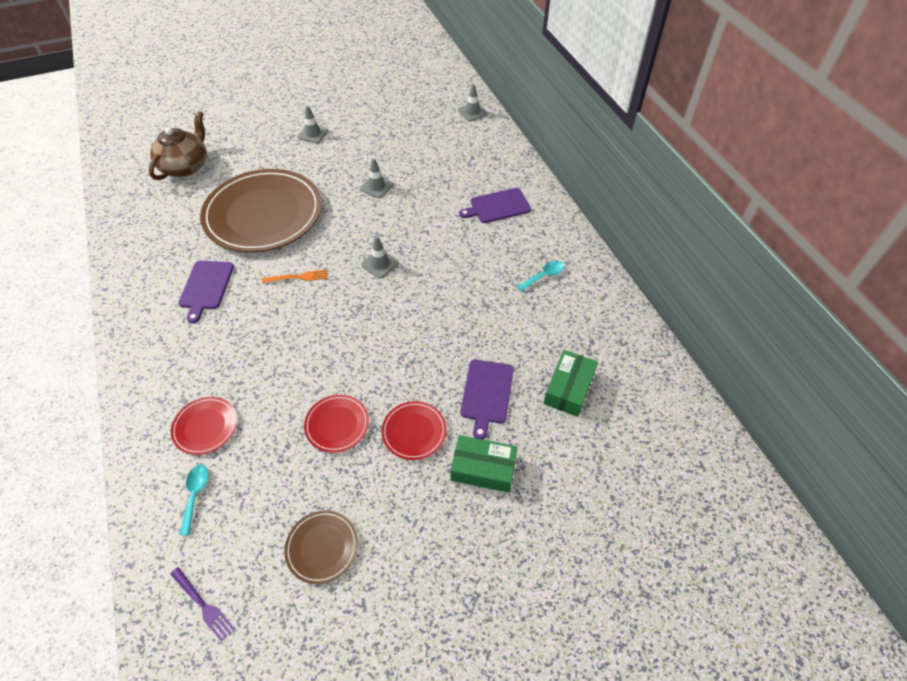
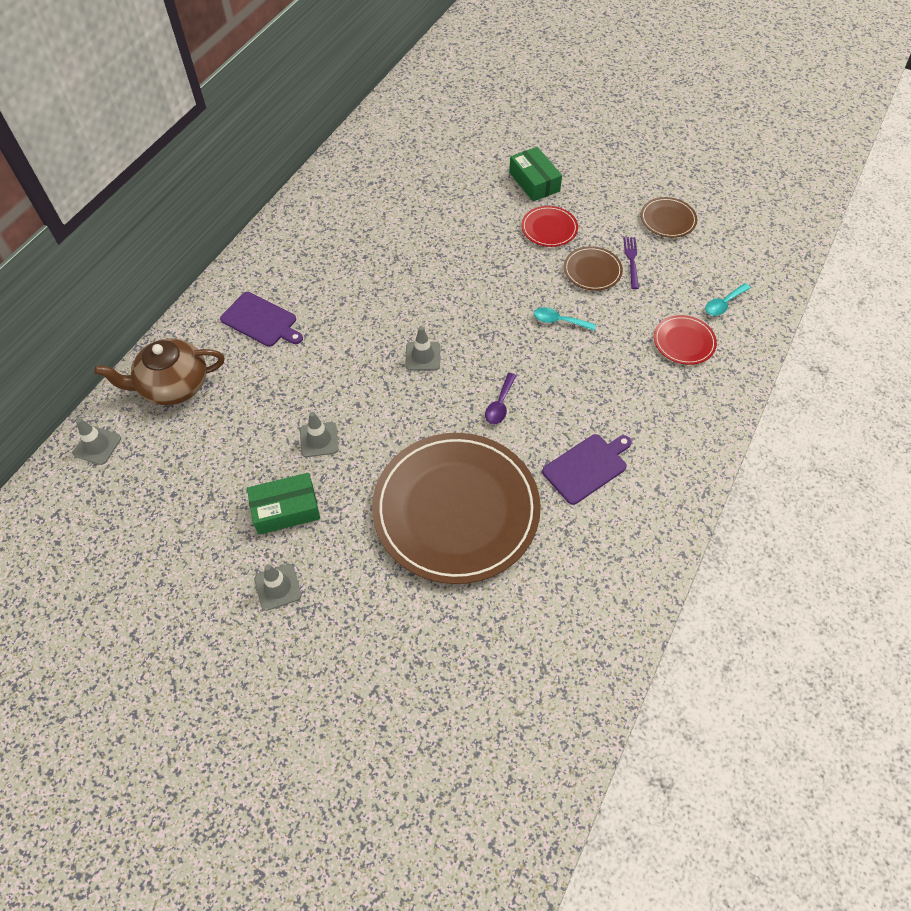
camera: 130 degrees left, 5 degrees up
brown teapot [149,111,207,180] -> brown teapot moved to [94,338,224,405]
purple fork [170,567,235,642] -> purple fork moved to [623,237,639,289]
orange fork [262,270,328,283] -> purple spoon [485,373,516,425]
red plate [304,395,369,453] -> brown plate [564,246,623,291]
purple cutting board [460,360,514,440] -> none
turquoise spoon [517,261,564,292] -> turquoise spoon moved to [534,307,596,331]
green box [543,350,598,417] -> green box moved to [247,473,320,535]

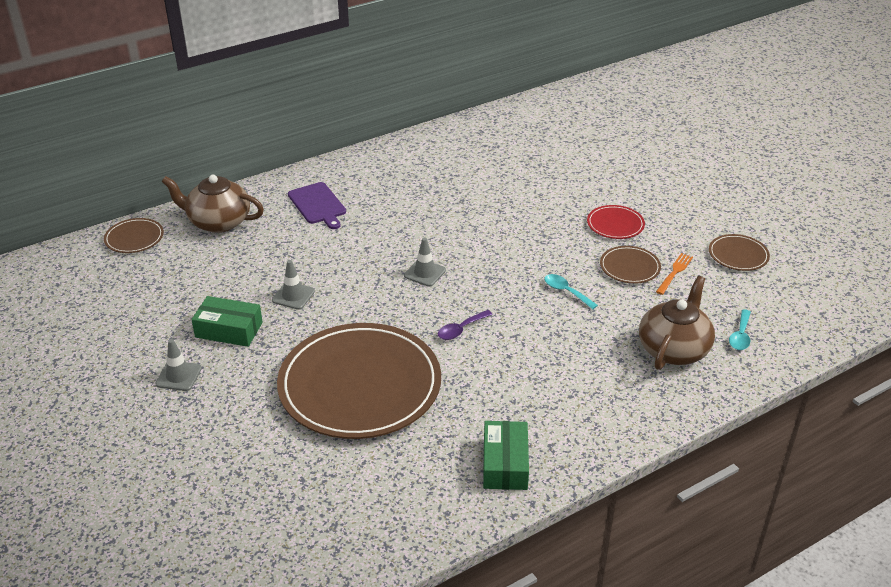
camera: 30 degrees right, 20 degrees down
grey traffic cone [73,418,121,465] -> brown plate [104,218,164,253]
green box [509,147,562,202] -> green box moved to [483,421,529,490]
purple cutting board [542,434,632,505] -> none
purple fork [623,237,639,289] -> orange fork [656,253,693,295]
red plate [654,315,717,365] -> brown teapot [639,276,715,370]
turquoise spoon [705,283,751,316] -> turquoise spoon turned 60 degrees counterclockwise [729,309,751,350]

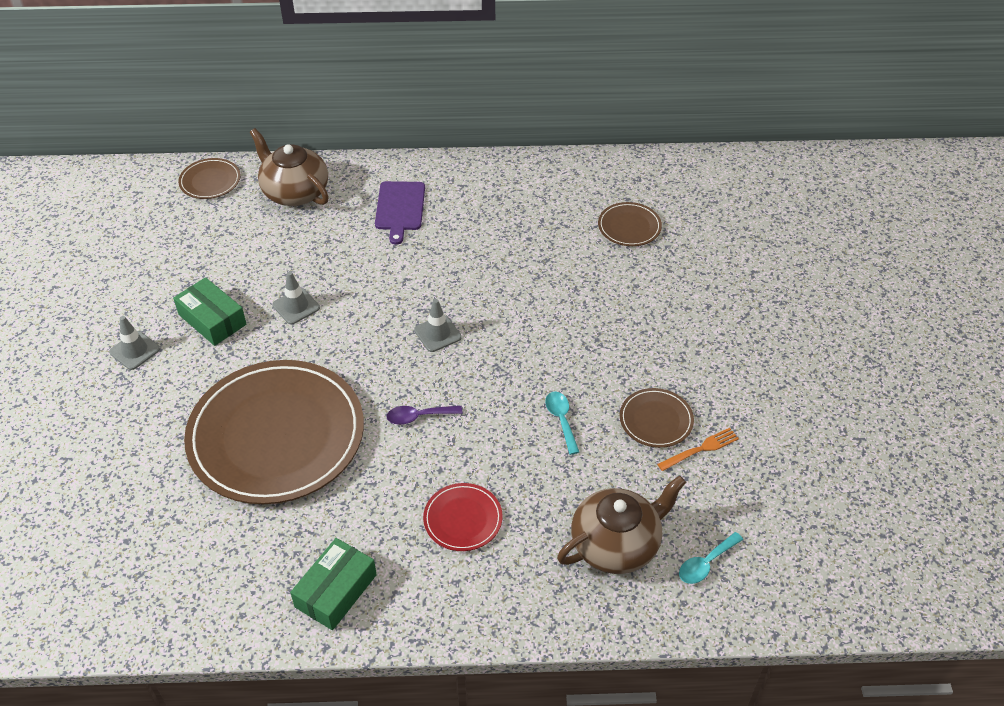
camera: 30 degrees right, 10 degrees up
red plate [587,205,645,239] -> red plate moved to [423,483,503,551]
brown plate [709,234,770,271] -> brown plate moved to [598,202,662,246]

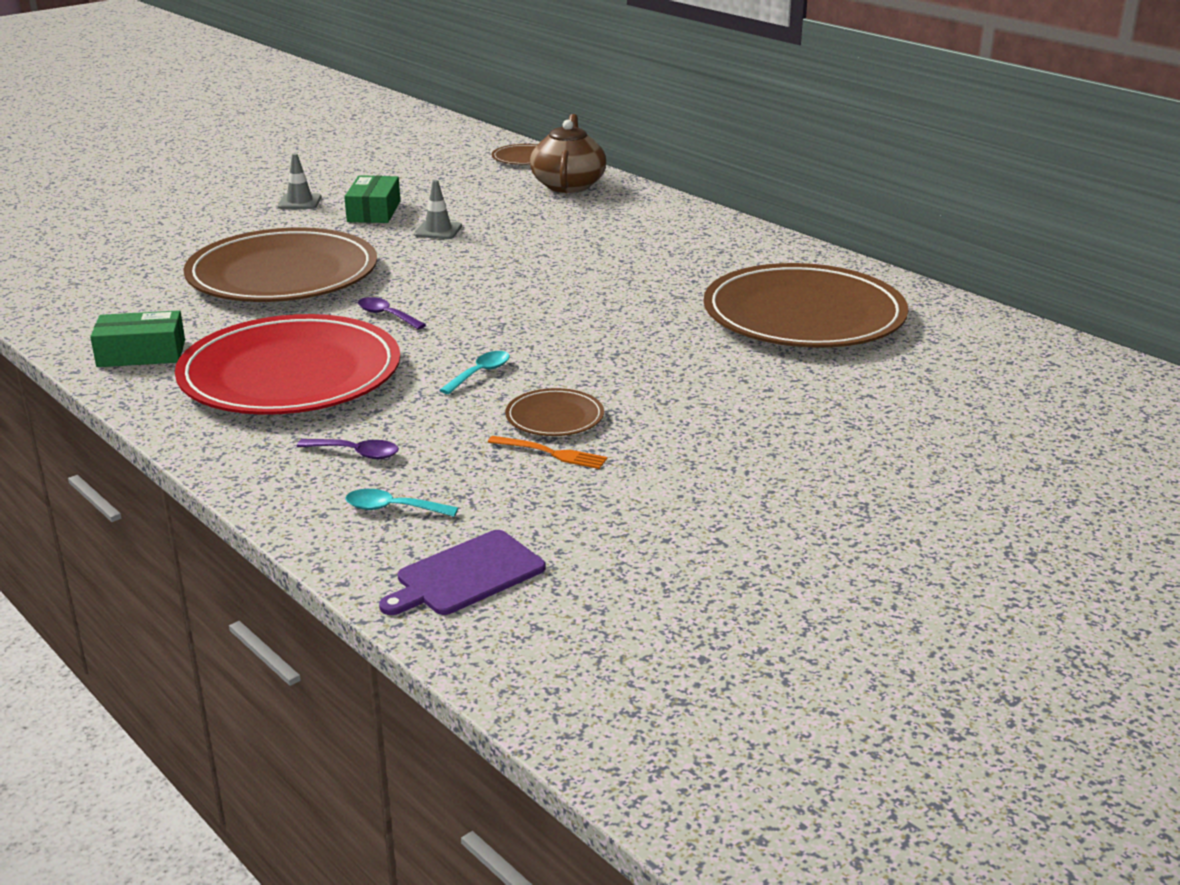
camera: 50 degrees right, 20 degrees down
purple cutting board [375,181,425,245] -> purple cutting board moved to [379,530,546,615]
grey traffic cone [414,299,462,352] -> none
red plate [423,483,503,551] -> red plate [175,314,400,415], size x2.36
brown teapot [557,476,686,574] -> purple spoon [297,439,399,459]
brown plate [598,202,662,246] -> brown plate [704,263,908,348], size x2.36

